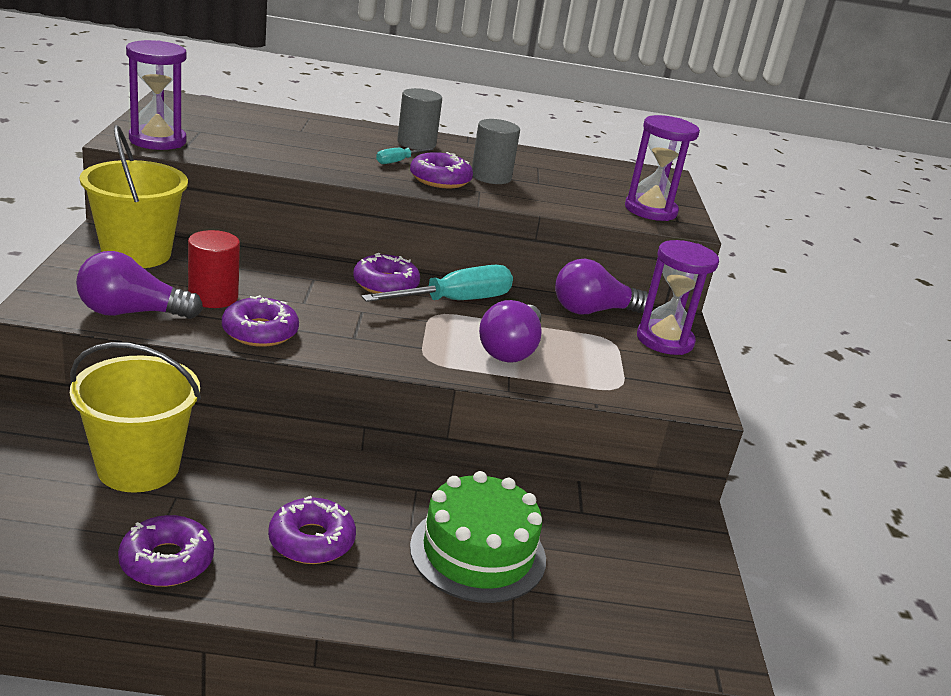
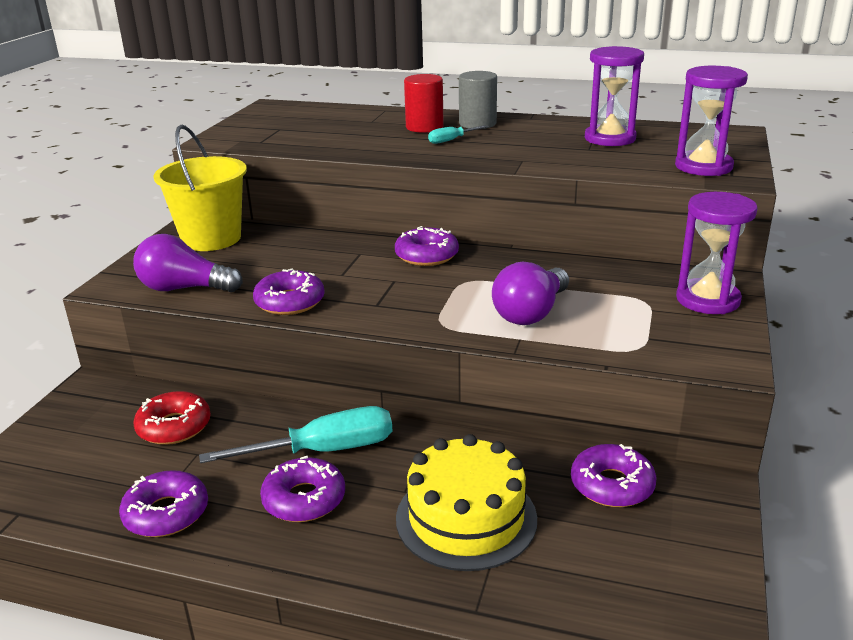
camera: 20 degrees right, 0 degrees up
yellow bucket [70,342,201,493] -> red donut [133,391,211,445]
purple hourglass [126,40,187,150] -> purple hourglass moved to [585,46,644,146]
red cylinder [188,230,240,308] -> red cylinder moved to [404,74,444,133]
turquoise screwdriver [361,265,513,302] -> turquoise screwdriver moved to [199,406,392,463]
purple donut [410,152,473,188] -> purple donut moved to [571,444,657,507]
green cake [410,471,546,603] -> yellow cake [396,434,537,571]
grey cylinder [472,119,520,184] -> none
purple light bulb [555,259,648,314] -> none

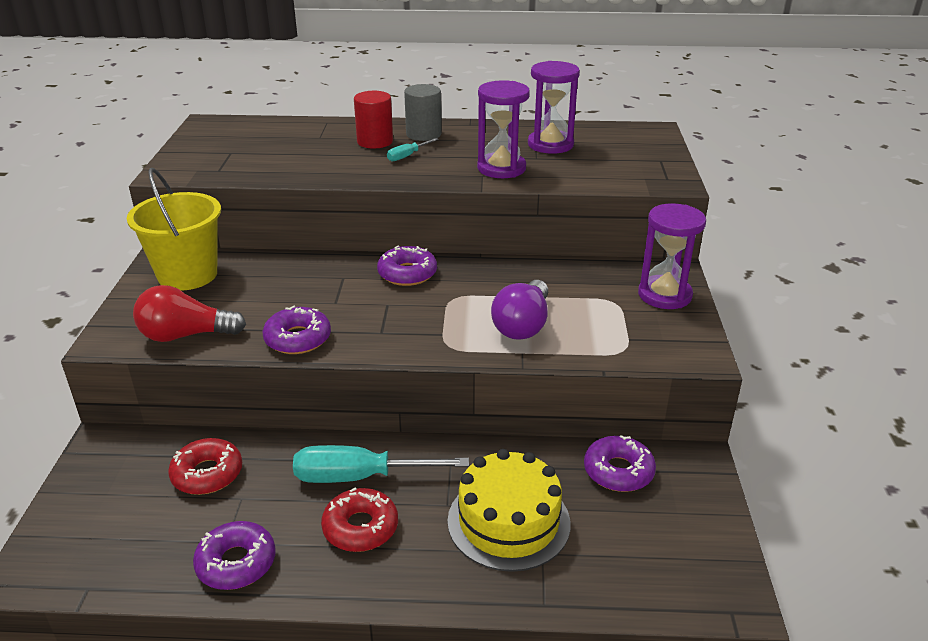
camera: 15 degrees left, 5 degrees up
purple light bulb [133,234,243,292] -> red light bulb [133,285,246,342]
turquoise screwdriver [199,406,392,463] -> turquoise screwdriver turned 150 degrees counterclockwise [293,445,469,483]
purple donut [260,456,345,522] -> red donut [321,487,398,552]
purple hourglass [675,66,748,176] -> purple hourglass moved to [477,80,530,178]

